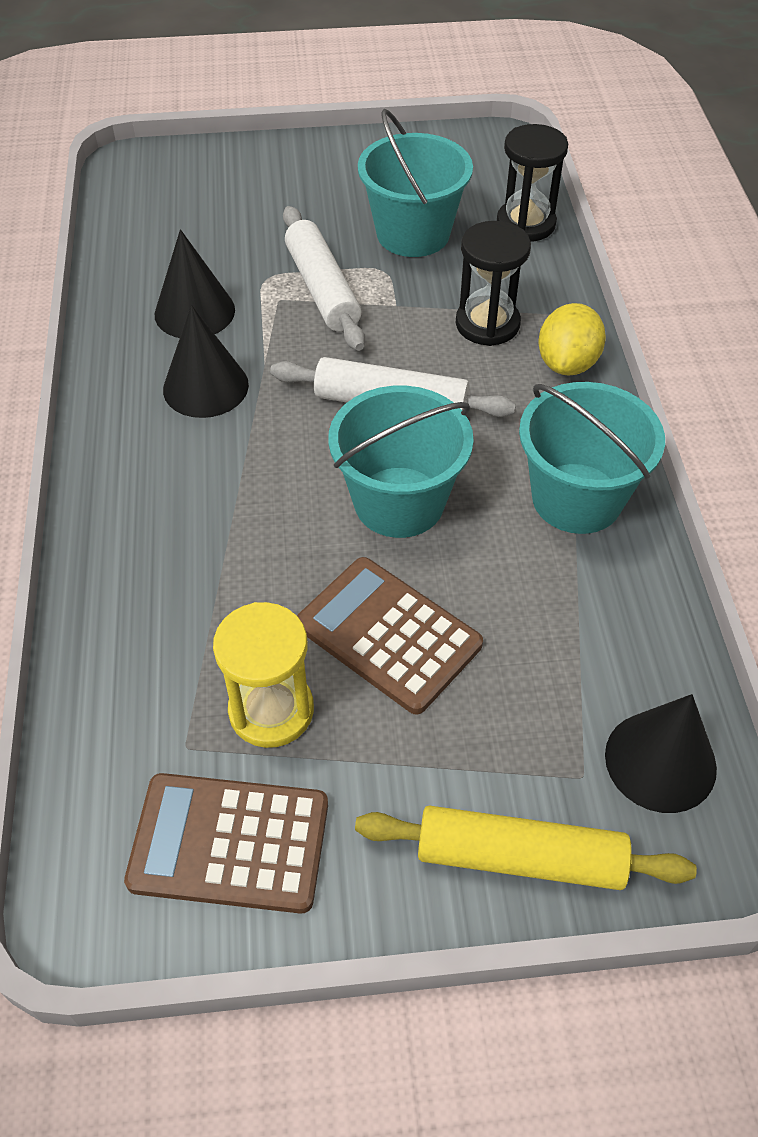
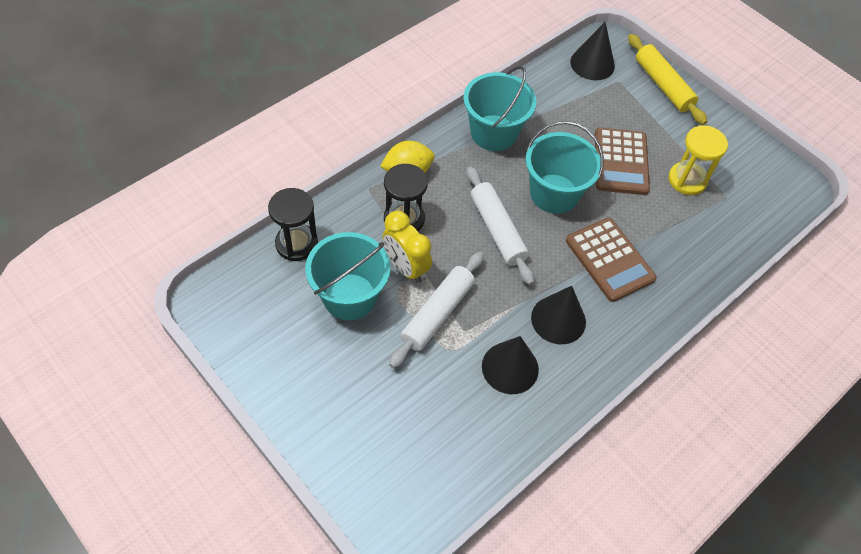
camera: 130 degrees left, 5 degrees up
brown calculator [124,773,328,914] -> brown calculator moved to [566,218,657,302]
none -> yellow clock [382,211,432,283]

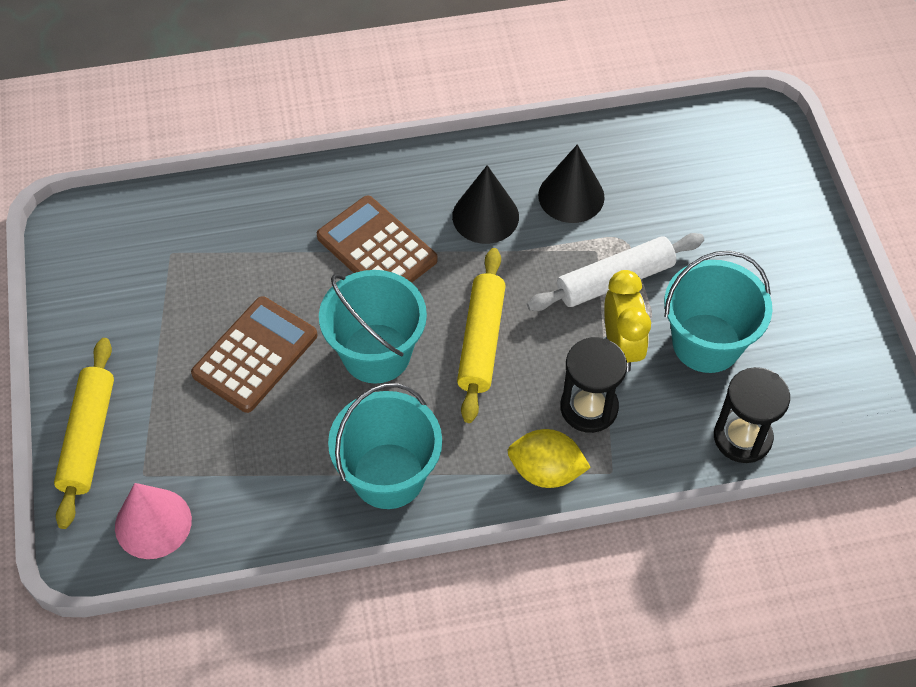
camera: 145 degrees left, 0 degrees up
white rolling pin [467,166,534,285] -> yellow rolling pin [457,248,506,423]
brown calculator [566,218,657,302] -> brown calculator turned 45 degrees counterclockwise [317,196,438,283]
black cone [570,22,615,80] -> pink cone [115,483,192,559]
yellow hourglass [668,125,728,195] -> none

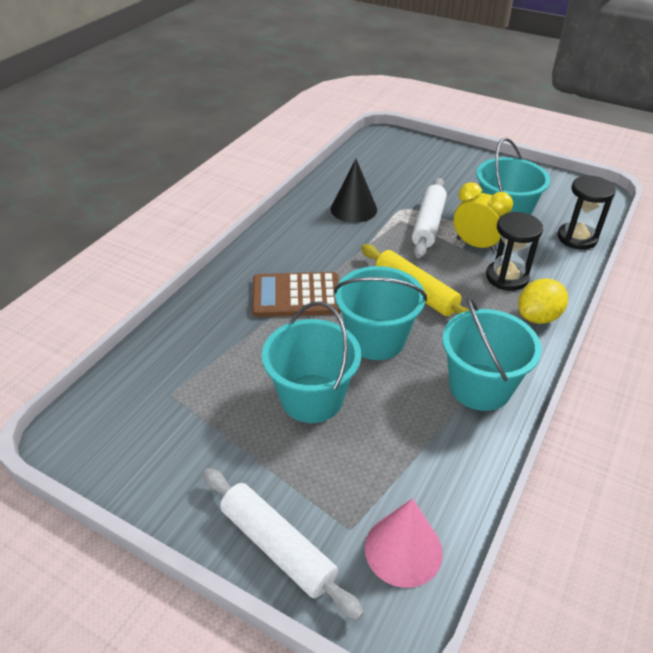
camera: 50 degrees left, 15 degrees down
yellow rolling pin [54,338,114,529] -> white rolling pin [203,468,364,620]
brown calculator [191,296,317,413] -> turquoise bucket [262,301,361,423]
black cone [452,165,519,244] -> none

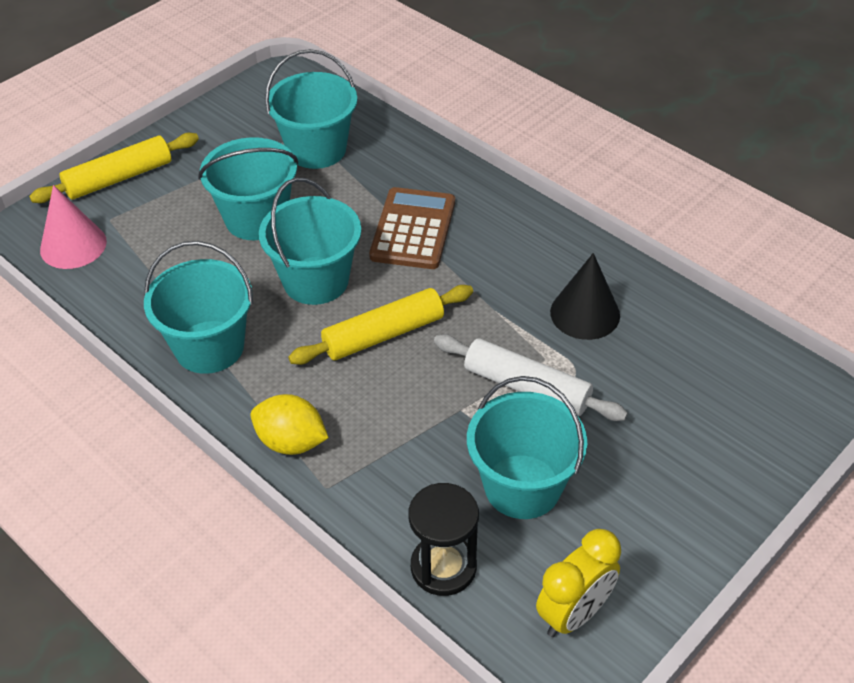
camera: 105 degrees right, 5 degrees up
white rolling pin [203,468,364,620] -> yellow rolling pin [29,133,199,203]
yellow clock [454,182,513,252] -> yellow clock moved to [536,529,621,637]
black hourglass [486,212,543,291] -> none
yellow lemon [518,278,568,324] -> yellow lemon turned 45 degrees counterclockwise [250,394,329,455]
none -> turquoise bucket [265,49,358,169]

